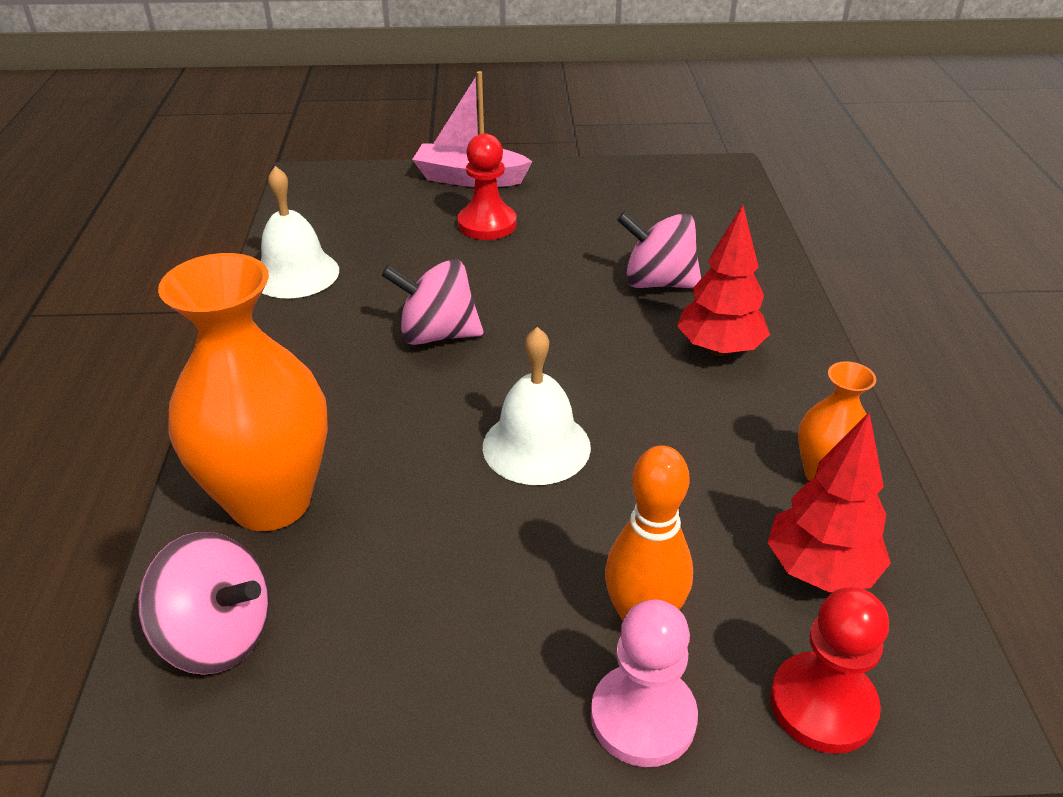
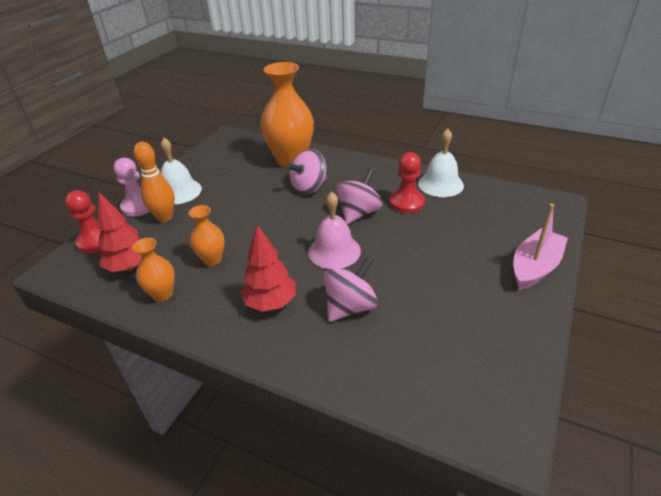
camera: 120 degrees right, 0 degrees up
pink spinning top [138,532,270,675] -> pink spinning top moved to [286,149,327,195]
red pawn [457,133,517,240] -> red pawn moved to [390,152,425,213]
white bell [483,327,591,485] -> white bell moved to [161,138,202,205]
none -> orange vase [188,205,225,266]
none -> pink bell [308,192,361,269]

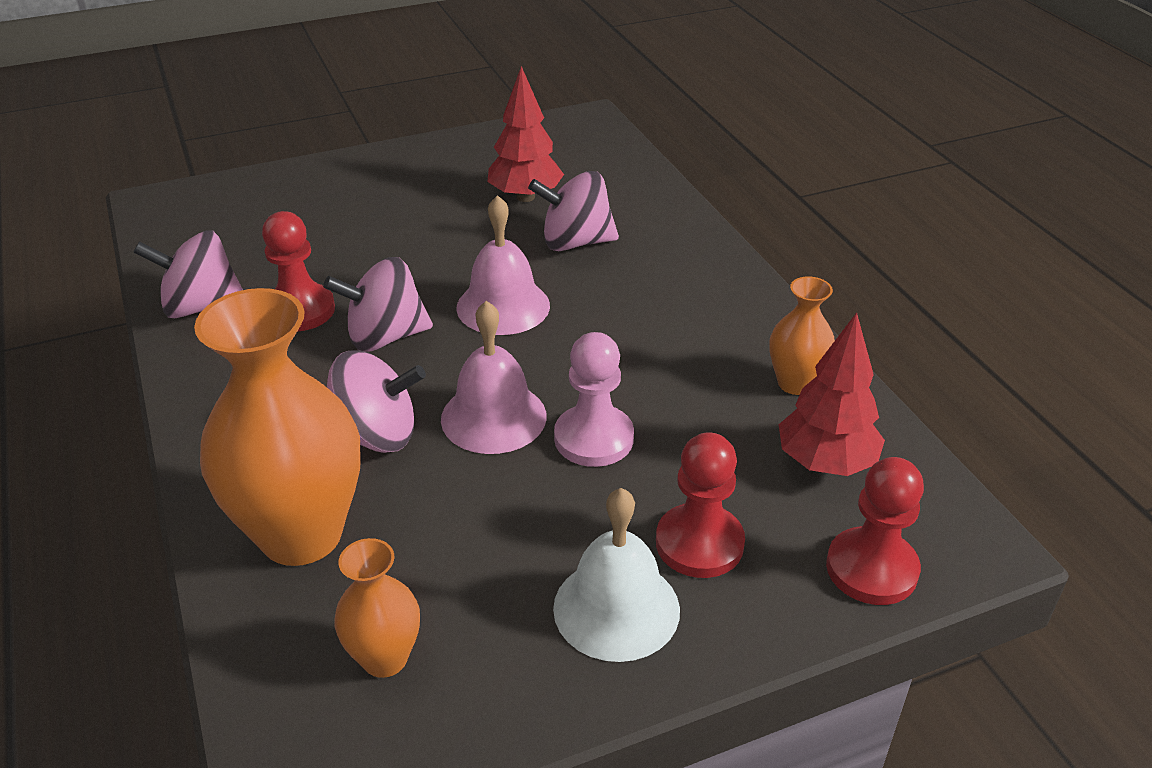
camera: 140 degrees left, 0 degrees up
pink pawn [114,158,149,217] -> pink pawn moved to [554,332,634,467]
orange bowling pin [134,142,175,222] -> red pawn [656,432,745,578]
orange vase [188,205,225,266] -> orange vase moved to [335,538,420,678]
red tree [240,225,296,312] -> red tree moved to [487,66,564,202]
white bell [418,129,464,197] -> pink spinning top [133,230,243,318]
pink boat [514,204,568,290] -> none
none -> pink bell [441,301,547,454]

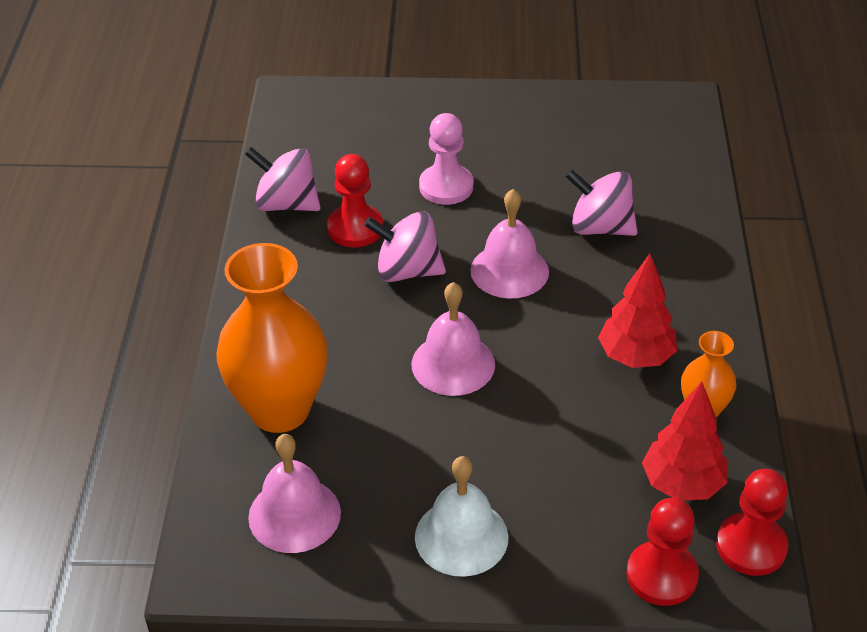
camera: 25 degrees right, 5 degrees up
pink spinning top [327,351,426,453] -> none
orange vase [335,538,420,678] -> pink bell [248,434,341,553]
red tree [487,66,564,202] -> red tree moved to [598,254,677,368]
pink pawn [554,332,634,467] -> pink pawn moved to [419,113,473,205]
red pawn [656,432,745,578] -> red pawn moved to [716,469,788,576]

